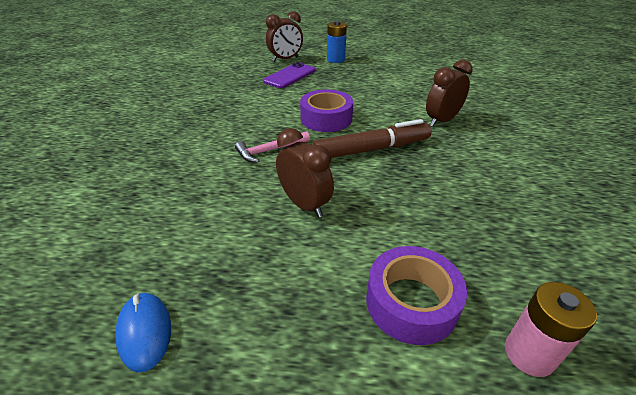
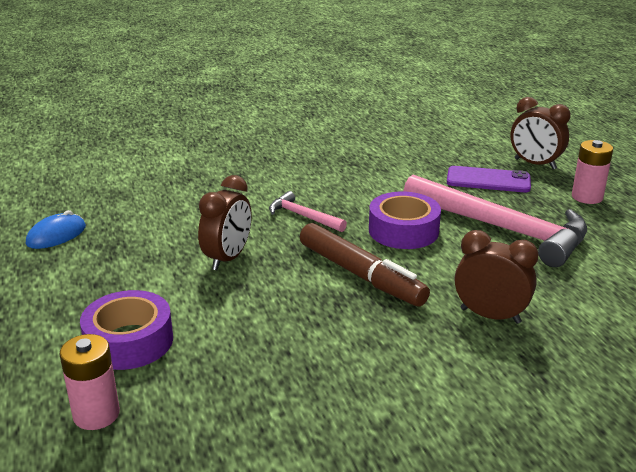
camera: 65 degrees right, 10 degrees down
blue battery [327,21,347,63] -> pink battery [572,140,613,204]
none -> pink hammer [403,174,587,267]

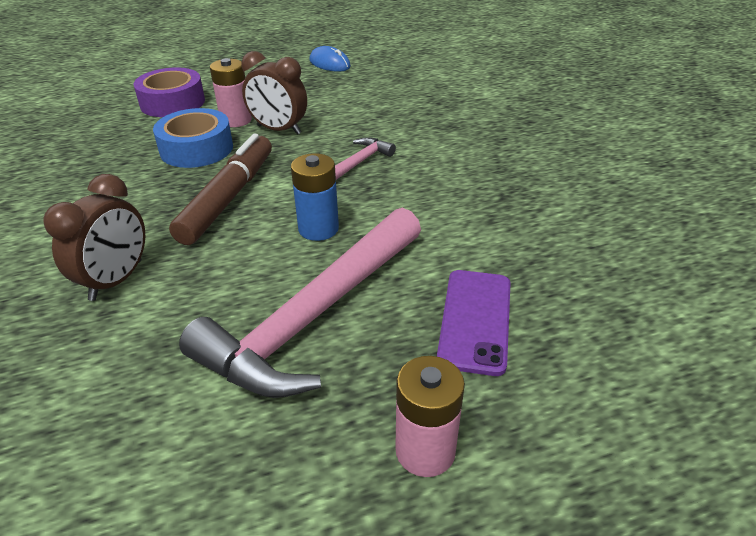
camera: 90 degrees right, 10 degrees up
pink battery [59,334,120,430] -> pink battery moved to [210,58,252,127]
brown marker [300,223,430,307] -> brown marker turned 150 degrees clockwise [169,134,272,245]
purple tape [369,191,441,249] -> blue battery [291,153,339,241]
brown clock [510,97,571,170] -> none
none -> blue tape [153,108,233,168]

